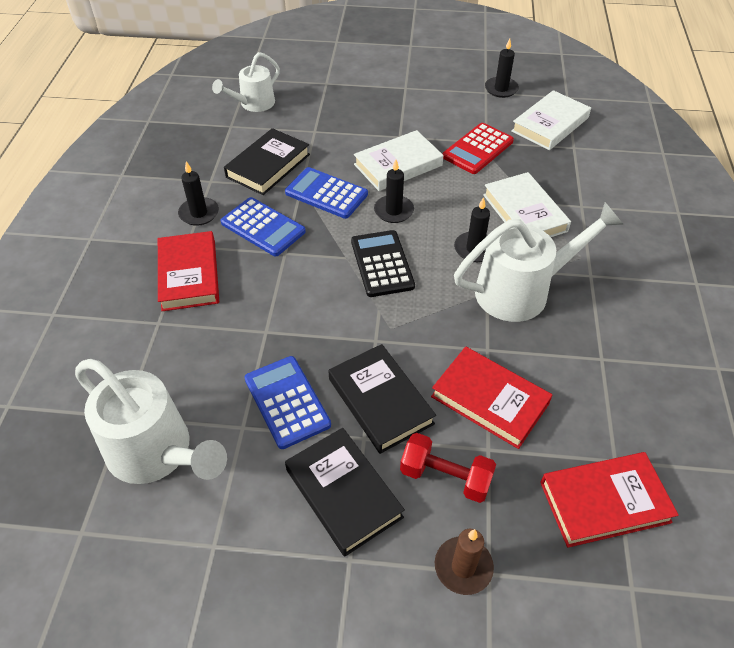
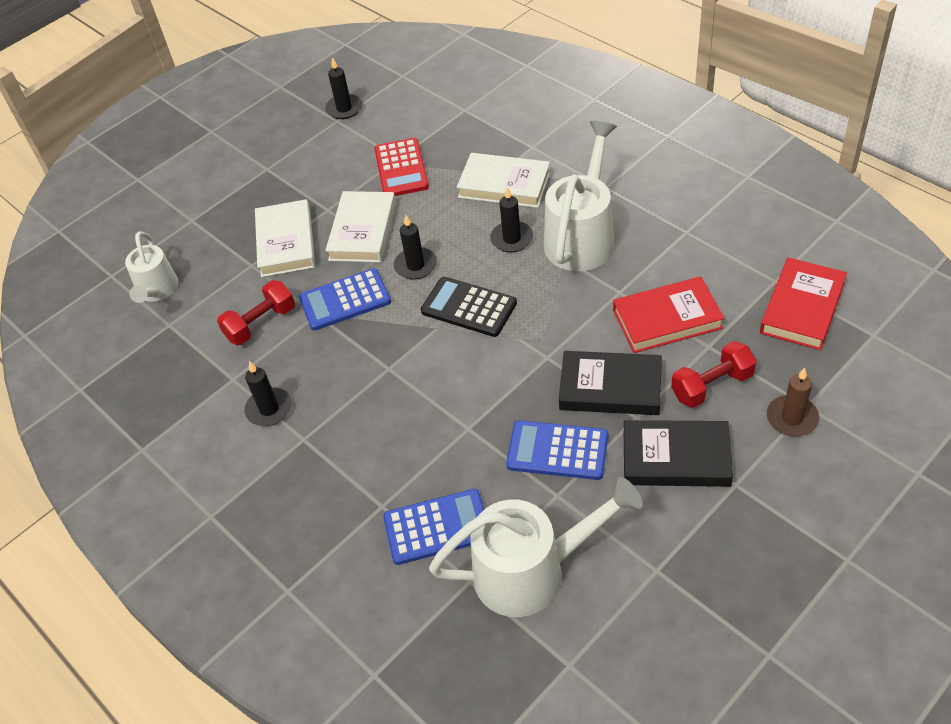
camera: 45 degrees left, 0 degrees up
red book [158,231,219,311] -> none
blue calculator [221,197,306,256] -> blue calculator moved to [383,489,484,565]
black book [224,128,310,195] -> red dumbbell [217,280,295,345]
white book [511,90,591,150] -> white book moved to [255,199,315,277]

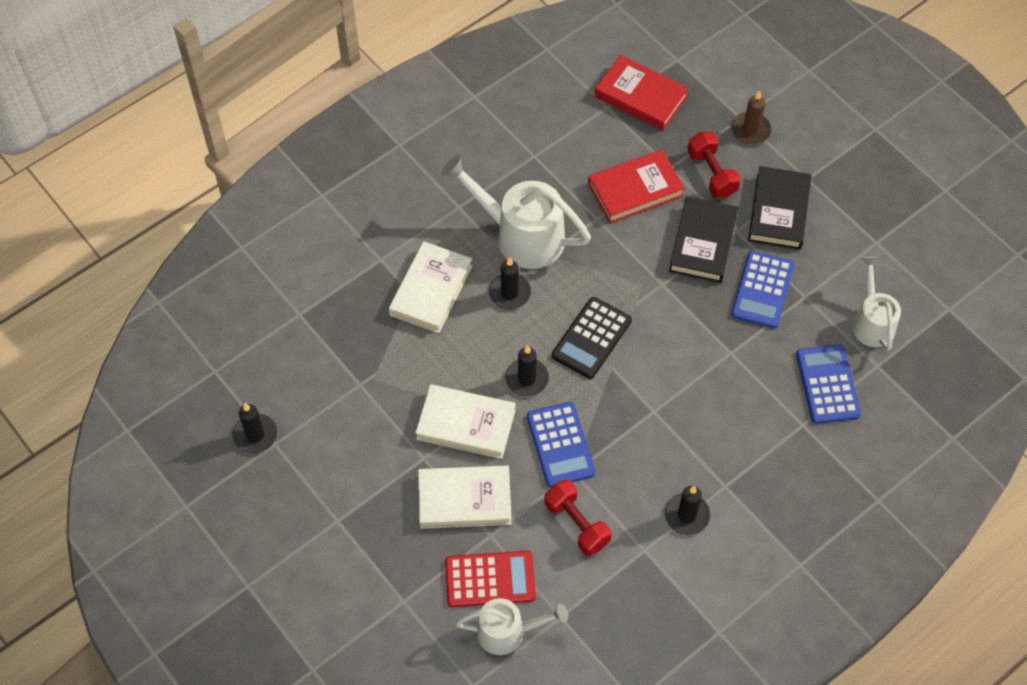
camera: 90 degrees left, 10 degrees up
red calculator [374,138,429,196] -> red calculator moved to [445,551,536,607]
white watering can [429,477,643,617] -> white watering can [853,256,901,351], size x0.61
red book [613,276,725,353] -> red book turned 75 degrees clockwise [588,149,685,224]

